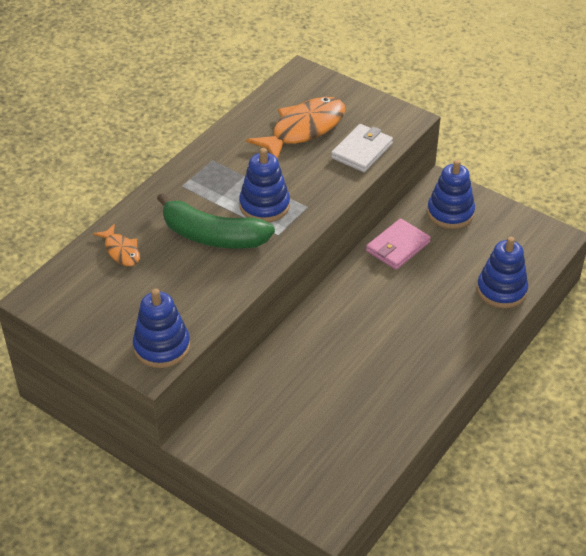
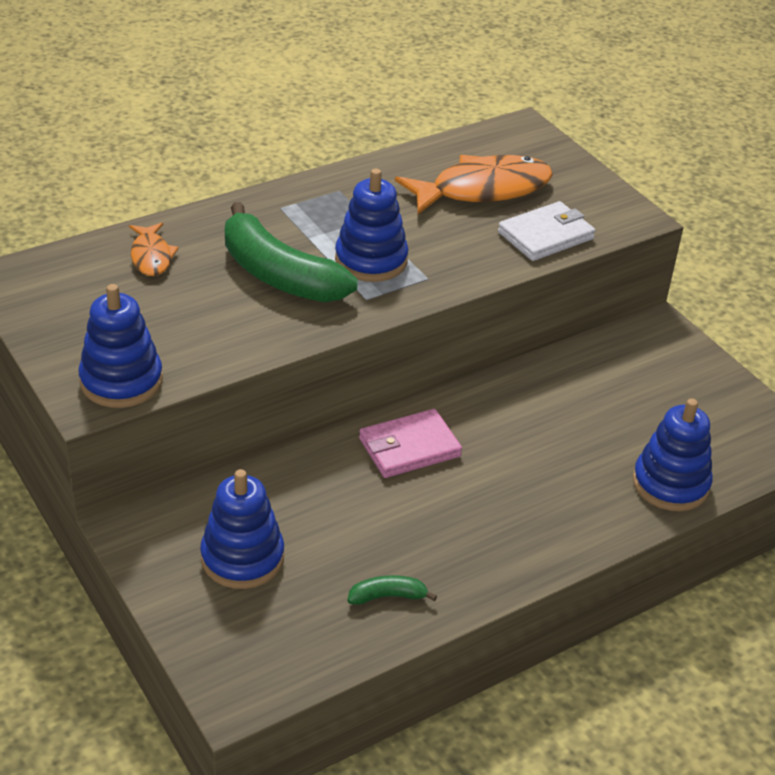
camera: 20 degrees right, 5 degrees down
pink wallet [366,218,431,270] -> pink wallet moved to [359,409,462,478]
blue stacking toy [427,160,475,229] -> blue stacking toy moved to [200,469,284,589]
none -> green banana [348,575,437,605]

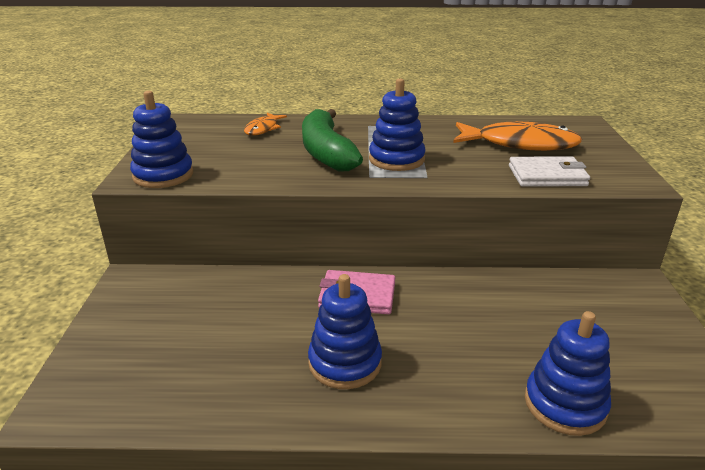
camera: 35 degrees right, 10 degrees down
blue stacking toy [200,469,284,589] -> blue stacking toy moved to [308,274,382,389]
green banana [348,575,437,605] -> none

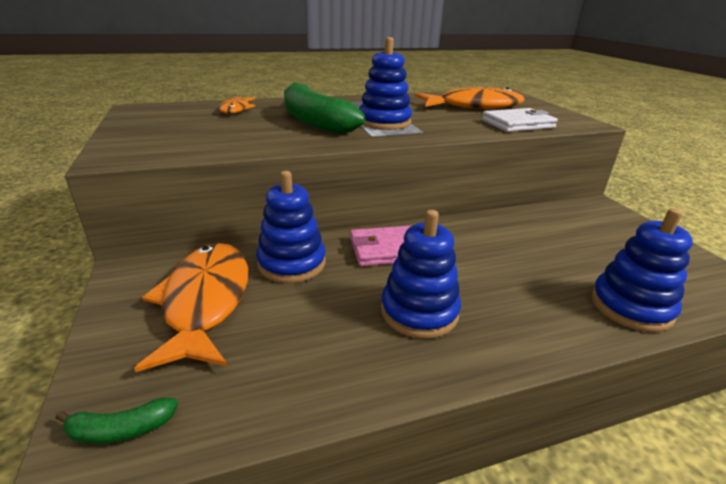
camera: 20 degrees left, 0 degrees up
blue stacking toy [130,91,193,188] -> blue stacking toy moved to [256,171,326,283]
none -> green banana [55,398,178,444]
none -> orange fish [134,243,248,372]

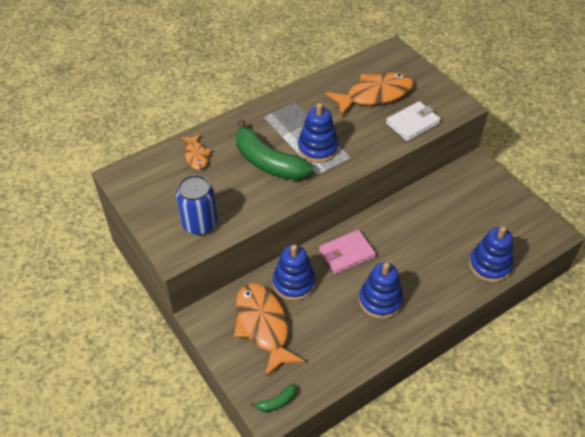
camera: 15 degrees left, 20 degrees up
none -> blue can [176,175,217,235]

